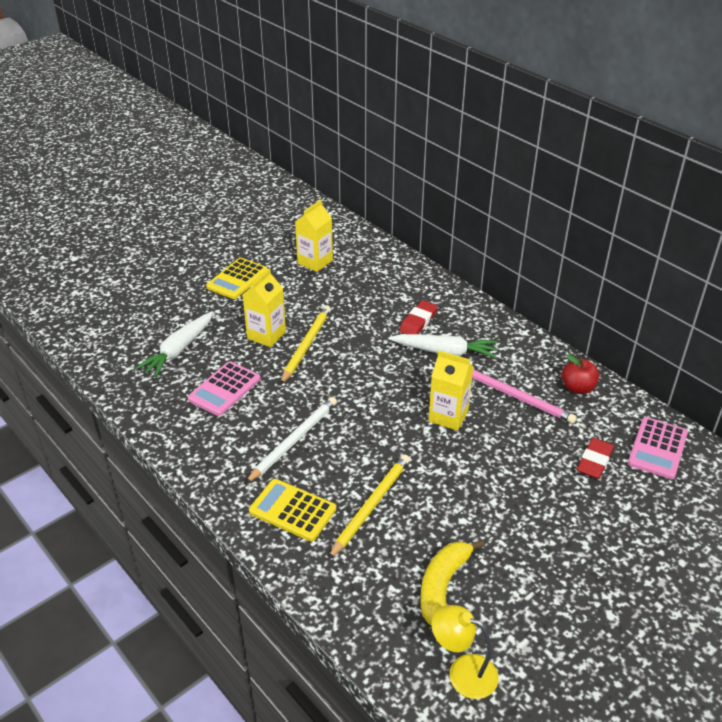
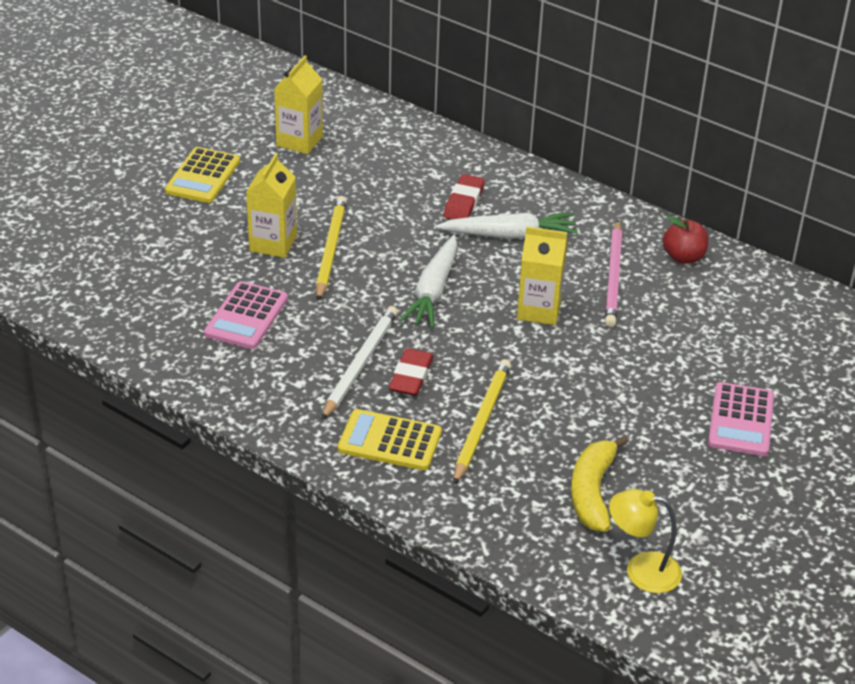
camera: 15 degrees left, 0 degrees up
white carrot [135,311,213,377] -> white carrot moved to [399,235,458,328]
pink pencil [472,369,577,424] -> pink pencil turned 75 degrees clockwise [605,220,622,327]
red eraser [577,438,614,479] -> red eraser moved to [389,348,434,396]
pink calculator [628,417,688,479] -> pink calculator moved to [708,382,774,456]

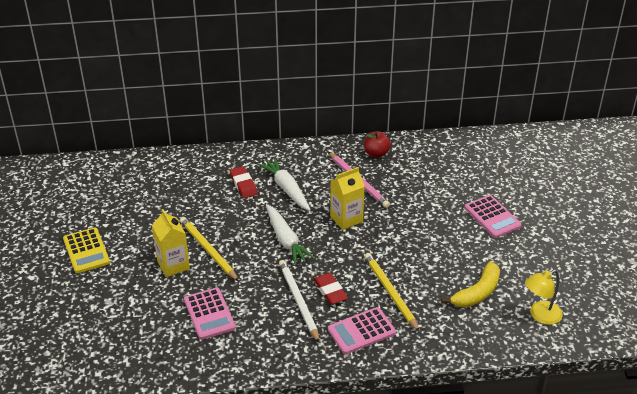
camera: 40 degrees left, 0 degrees up
yellow carton [274,56,323,154] -> none
yellow calculator [338,409,442,471] -> pink calculator [328,307,396,354]
white carrot [436,213,578,239] -> white carrot turned 75 degrees counterclockwise [258,157,311,211]
yellow banana [571,435,628,532] -> yellow banana turned 105 degrees counterclockwise [441,261,500,307]

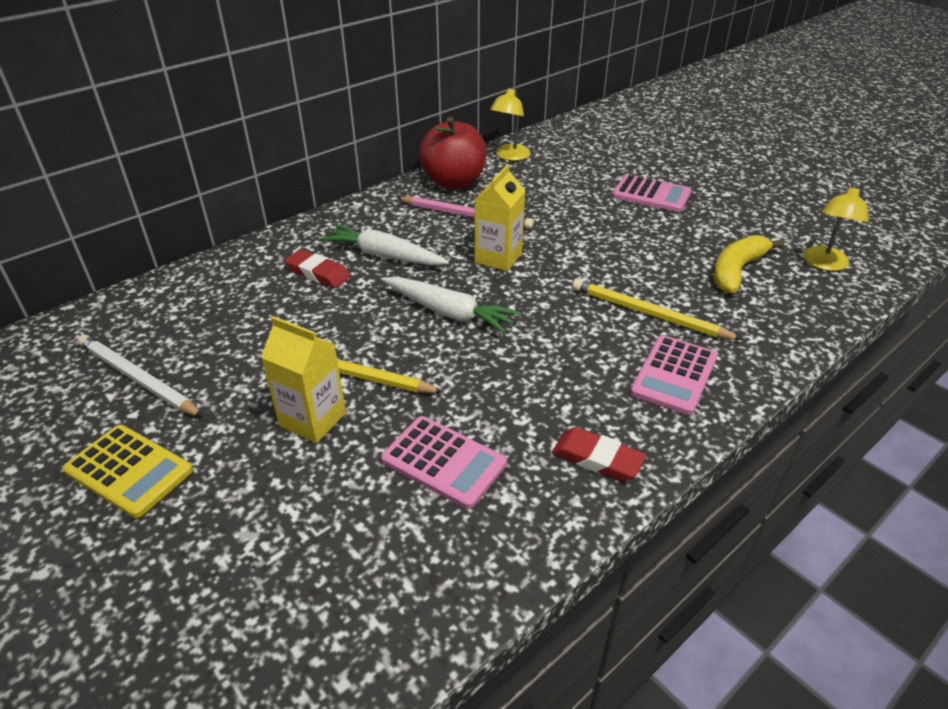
camera: 35 degrees left, 0 degrees up
white pencil [279,260,320,343] -> white pencil moved to [78,335,203,417]
red eraser [313,273,348,305] -> red eraser moved to [552,427,646,481]
red apple [364,131,391,158] -> red apple [419,117,487,189], size x1.77
yellow banana [441,261,500,307] -> yellow banana turned 150 degrees counterclockwise [714,235,784,293]
none -> yellow lamp [490,86,531,161]

